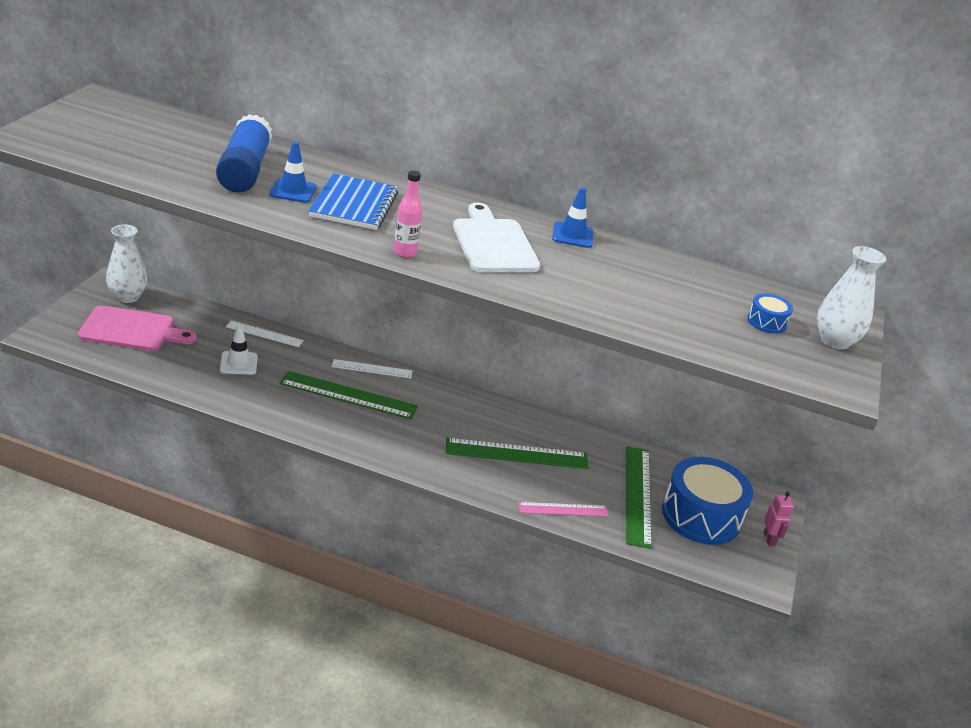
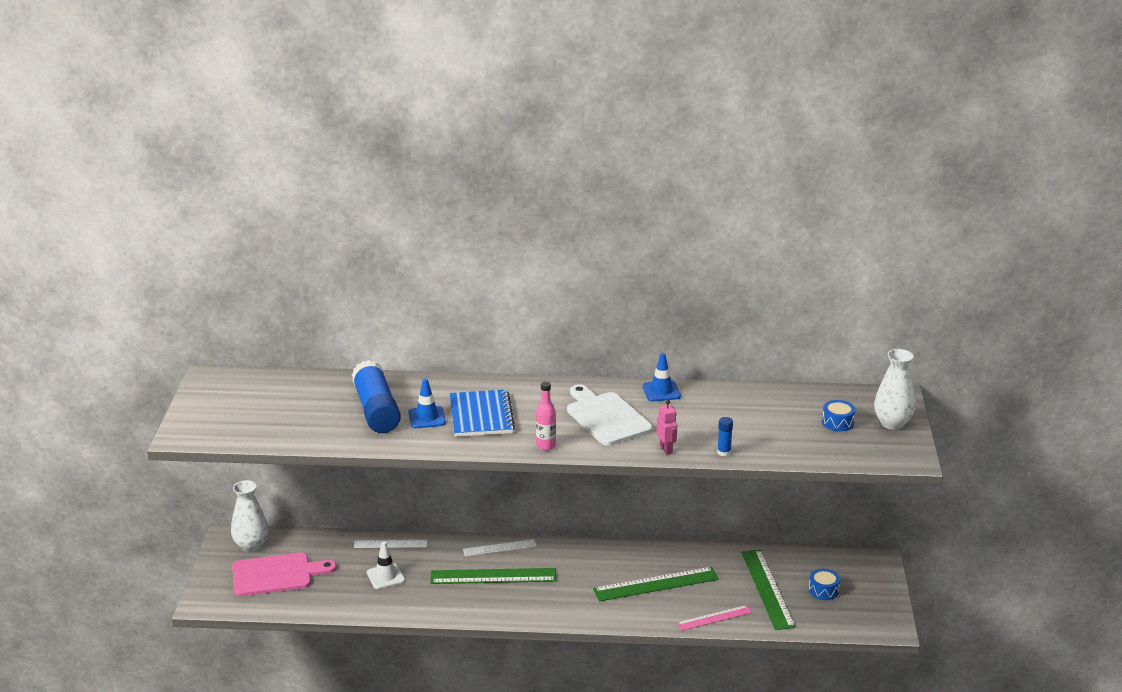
camera: 10 degrees left, 5 degrees down
blue drum [662,457,753,545] -> blue drum [809,569,840,600], size x0.44
pink robot [763,492,794,547] -> pink robot moved to [657,400,677,455]
none -> blue glue stick [717,417,733,456]

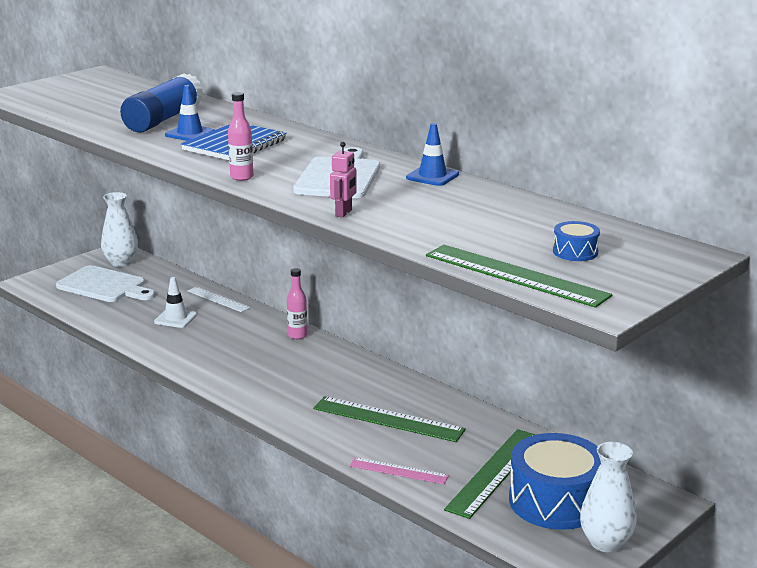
camera: 40 degrees right, 5 degrees down
pink cutting board [232,552,337,596] -> white cutting board [56,265,155,302]
green ruler [430,568,556,584] -> green ruler moved to [426,245,612,308]
white ruler [463,539,537,556] -> pink bottle [287,268,307,339]
blue glue stick [717,417,733,456] -> none
blue drum [809,569,840,600] -> blue drum [509,433,601,530], size x2.29
white vase [874,349,916,430] -> white vase moved to [580,442,637,552]

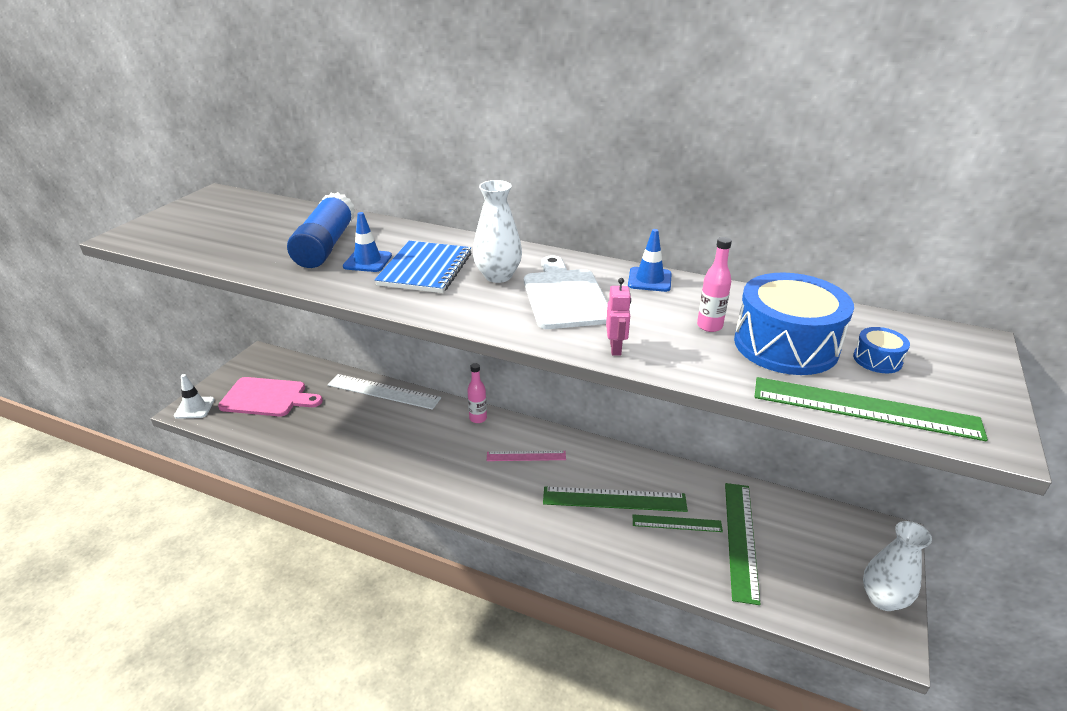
camera: 20 degrees left, 10 degrees up
white cutting board [56,265,155,302] -> pink cutting board [218,377,323,417]
white vase [101,192,138,267] -> white vase moved to [473,180,522,283]
white traffic cone [154,277,197,328] -> white traffic cone moved to [174,374,215,419]
white ruler [188,287,250,312] -> white ruler [328,374,441,410], size x1.67
pink bottle [228,92,254,181] -> pink bottle moved to [697,237,732,332]
pink ruler [349,457,449,484] -> pink ruler moved to [487,451,566,461]
blue drum [509,433,601,530] -> blue drum moved to [734,272,854,375]
none -> green ruler [633,514,723,532]

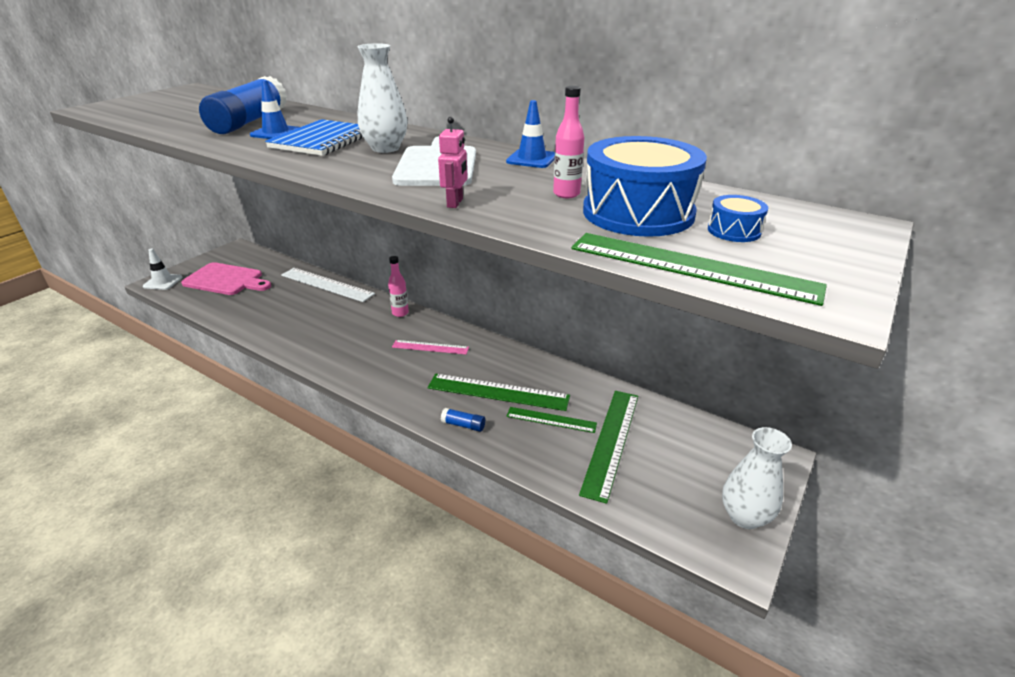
camera: 10 degrees right, 0 degrees up
none -> blue glue stick [441,408,485,432]

